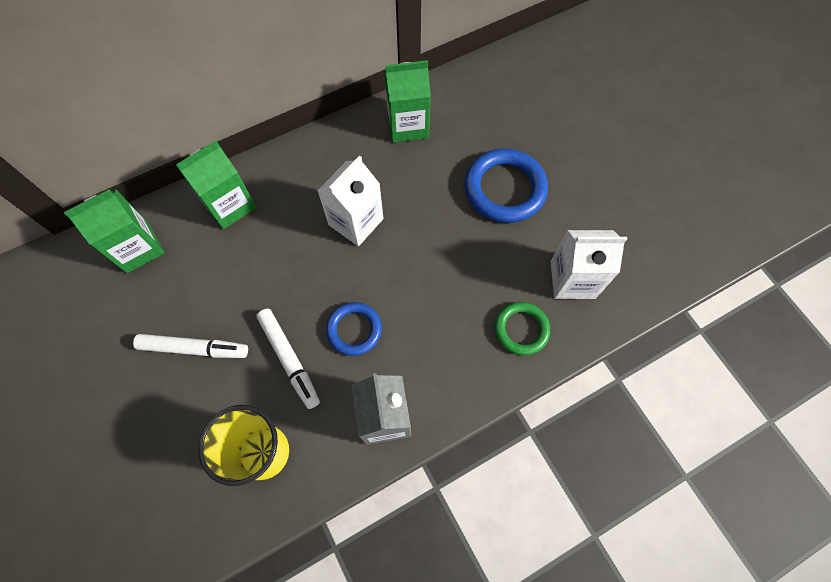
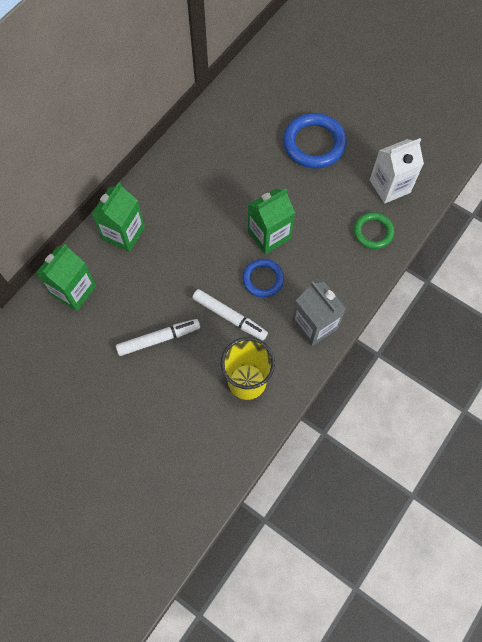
camera: 25 degrees left, 0 degrees up
white carton [317,156,384,246] -> none
green carton [384,60,431,143] -> green carton moved to [248,189,295,254]

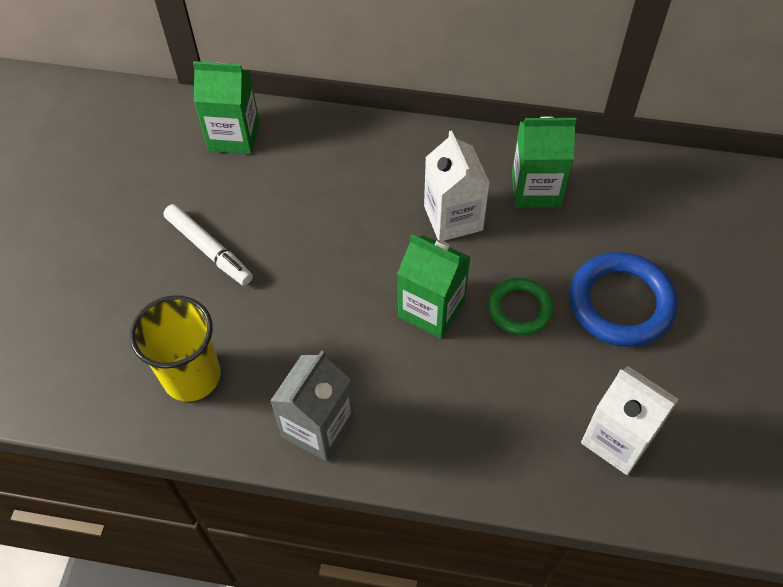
camera: 65 degrees right, 10 degrees down
green carton [92,182,145,252] -> green carton moved to [512,117,576,208]
white marker [192,289,268,341] -> none
blue ring [242,259,284,298] -> none
green ring [354,212,394,249] -> green ring moved to [488,278,553,335]
none -> white carton [424,130,490,241]

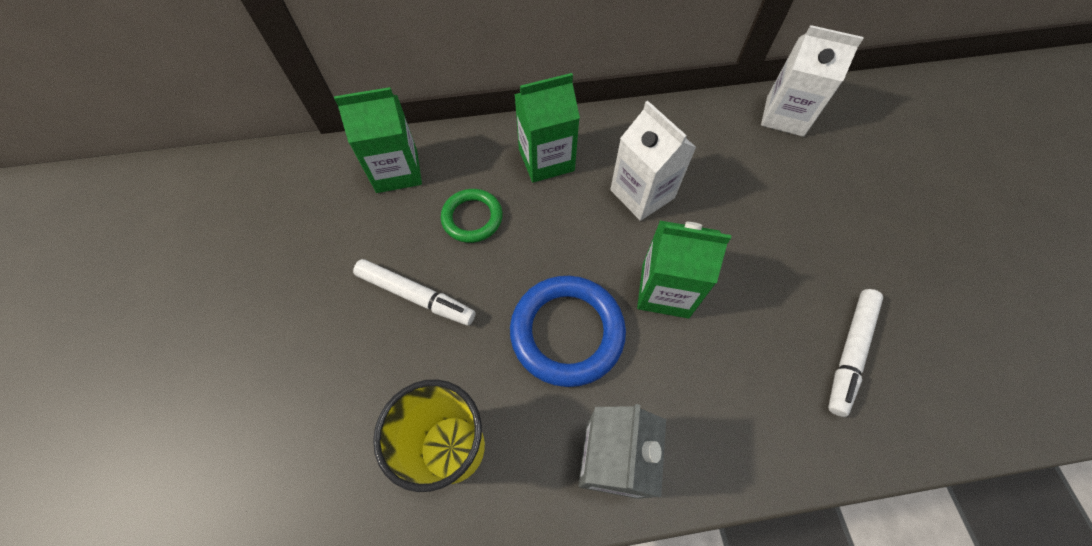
camera: 20 degrees left, 5 degrees up
green ring [488,278,553,335] -> green ring moved to [441,189,503,243]
green carton [512,117,576,208] -> green carton moved to [514,73,580,182]
blue ring [569,252,678,347] -> blue ring moved to [510,276,626,387]
white carton [581,366,679,475] -> white carton moved to [761,25,863,137]
none -> white marker [828,289,883,417]

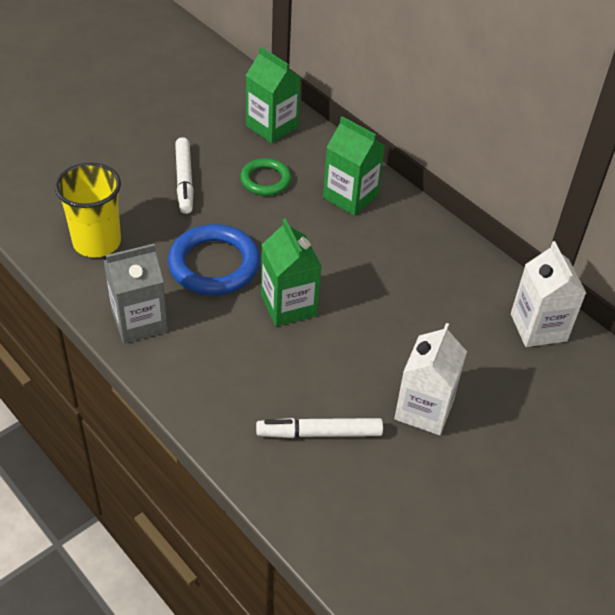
camera: 55 degrees right, 15 degrees down
white carton [610,101,697,221] -> white carton moved to [394,323,467,435]

